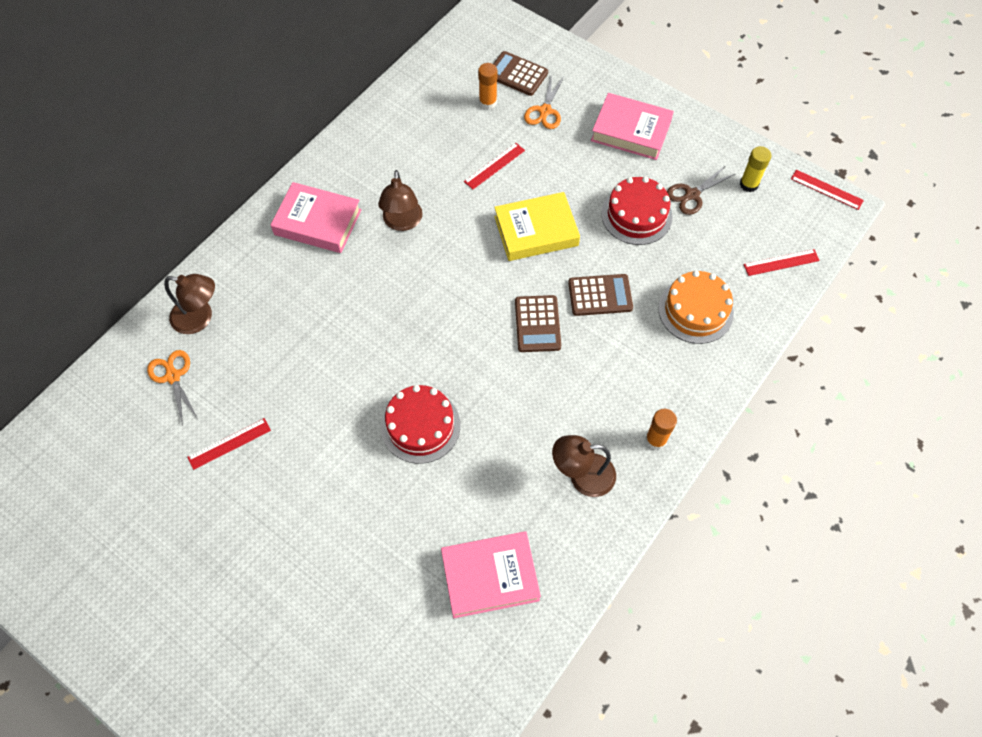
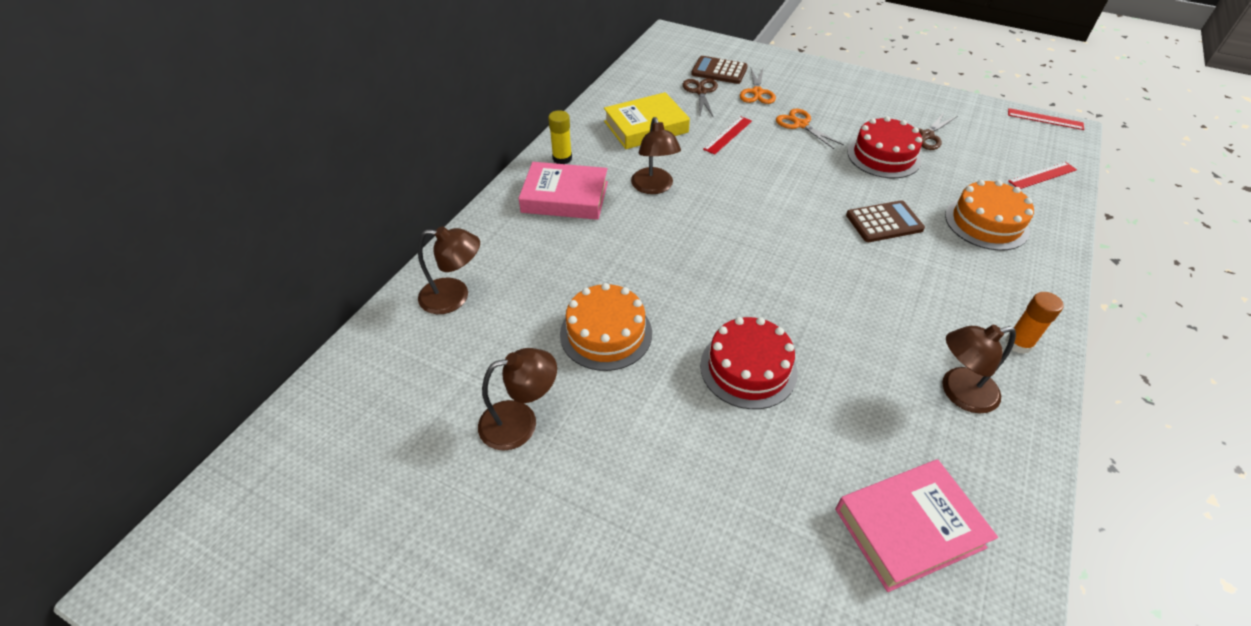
camera: 10 degrees left, 15 degrees down
orange scissors [147,350,198,426] -> orange scissors moved to [776,109,844,149]
red ruler [188,418,271,470] -> brown lamp [478,348,557,451]
orange glue stick [478,63,498,110] -> brown scissors [683,79,718,116]
yellow book [494,192,580,261] -> yellow book moved to [604,92,690,149]
brown calculator [515,295,561,352] -> none
pink book [591,93,674,160] -> none
yellow glue stick [740,146,771,192] -> yellow glue stick moved to [548,110,572,164]
none -> orange cake [560,283,652,371]

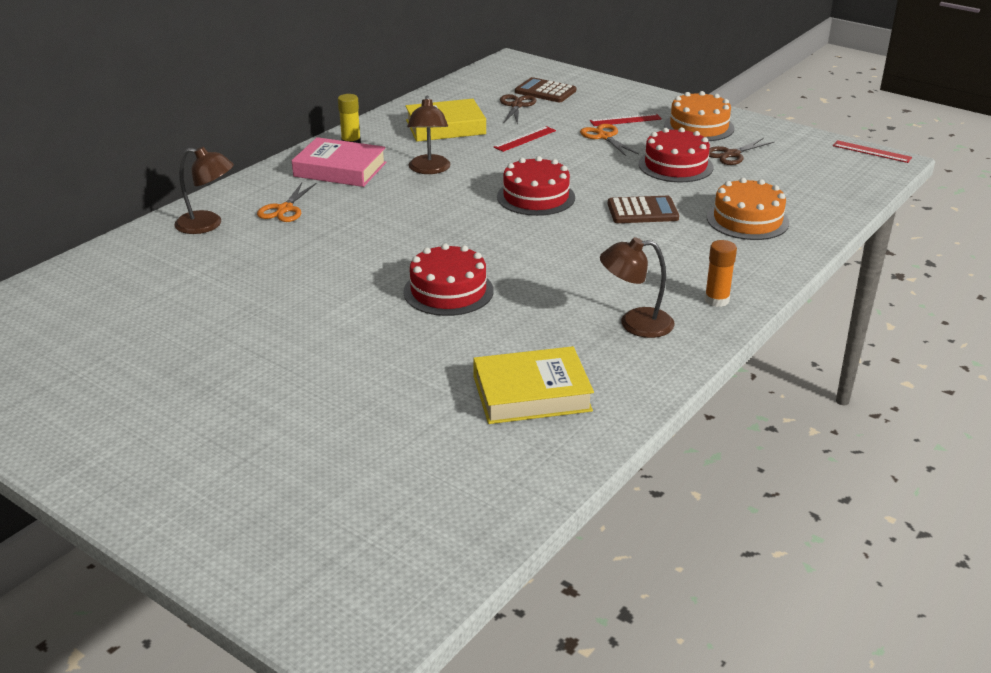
camera: 10 degrees right, 15 degrees down
brown lamp [478,348,557,451] -> none
orange cake [560,283,652,371] -> orange cake moved to [664,91,734,141]
orange scissors [740,69,776,104] -> orange scissors moved to [257,183,316,222]
pink book [835,459,998,592] -> yellow book [473,346,594,424]
red ruler [1008,162,1077,189] -> red ruler moved to [590,114,662,126]
none -> red cake [497,156,575,216]

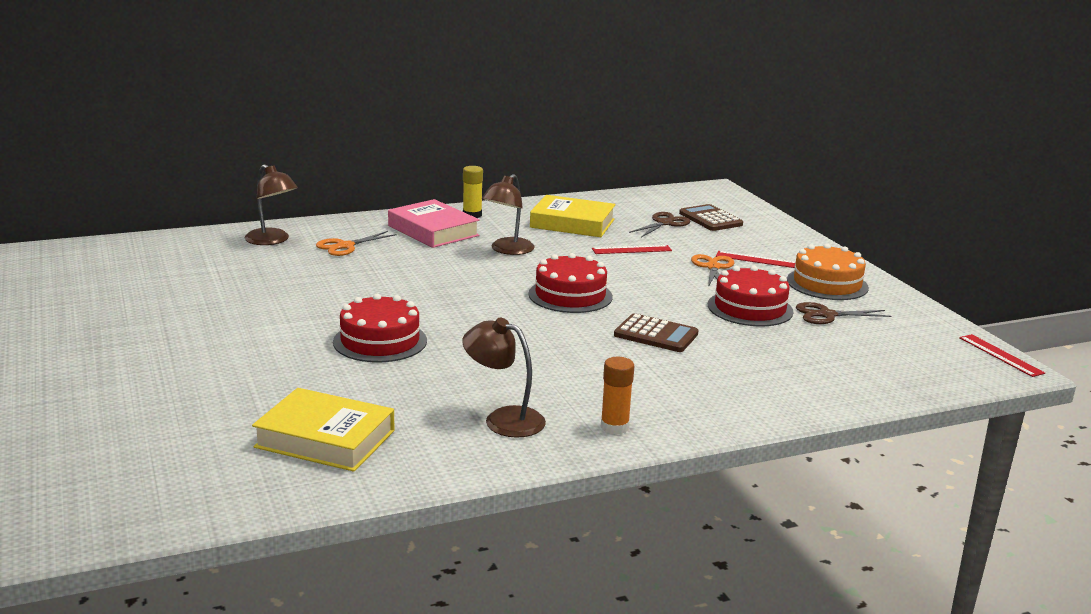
camera: 30 degrees right, 10 degrees down
orange cake [707,178,789,240] -> none

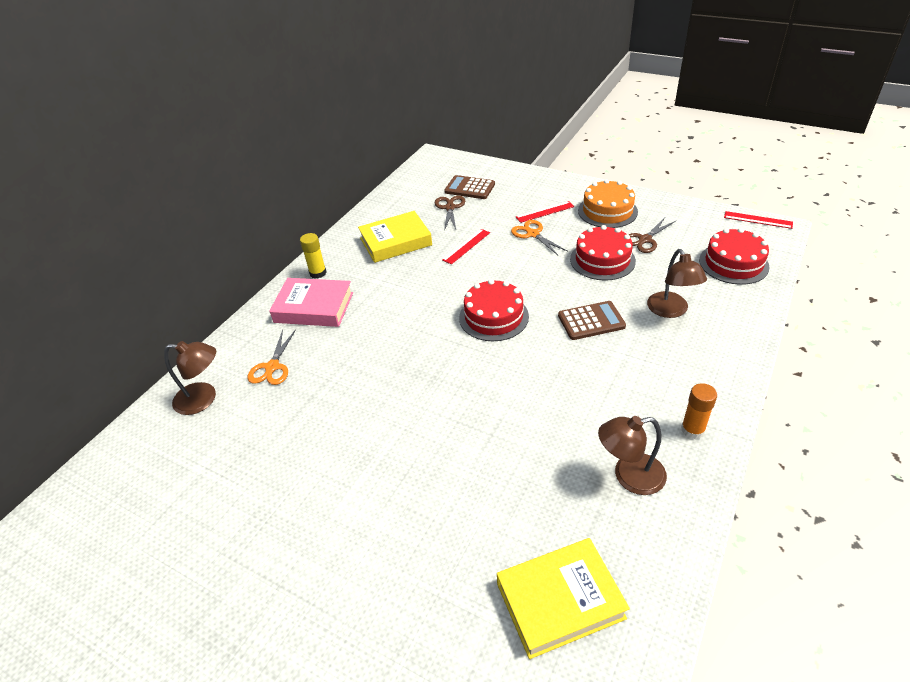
camera: 35 degrees left, 20 degrees up
red cake [333,294,427,362] -> red cake moved to [699,228,770,285]
brown lamp [482,174,535,255] -> brown lamp moved to [647,249,707,318]

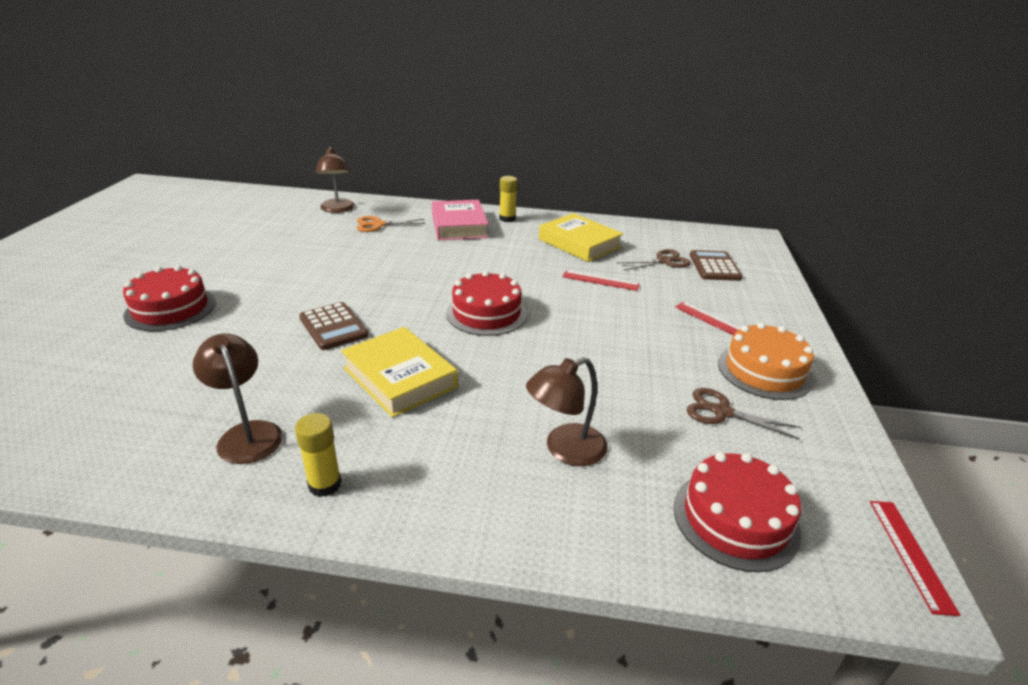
camera: 65 degrees right, 10 degrees down
yellow book [497,538,630,659] -> yellow book moved to [341,327,458,417]
orange scissors [511,220,568,255] -> none
brown calculator [558,301,626,340] -> brown calculator moved to [299,302,368,350]
red cake [570,225,636,281] -> red cake moved to [123,265,216,331]
orange glue stick [681,383,717,440] -> yellow glue stick [295,413,342,497]

